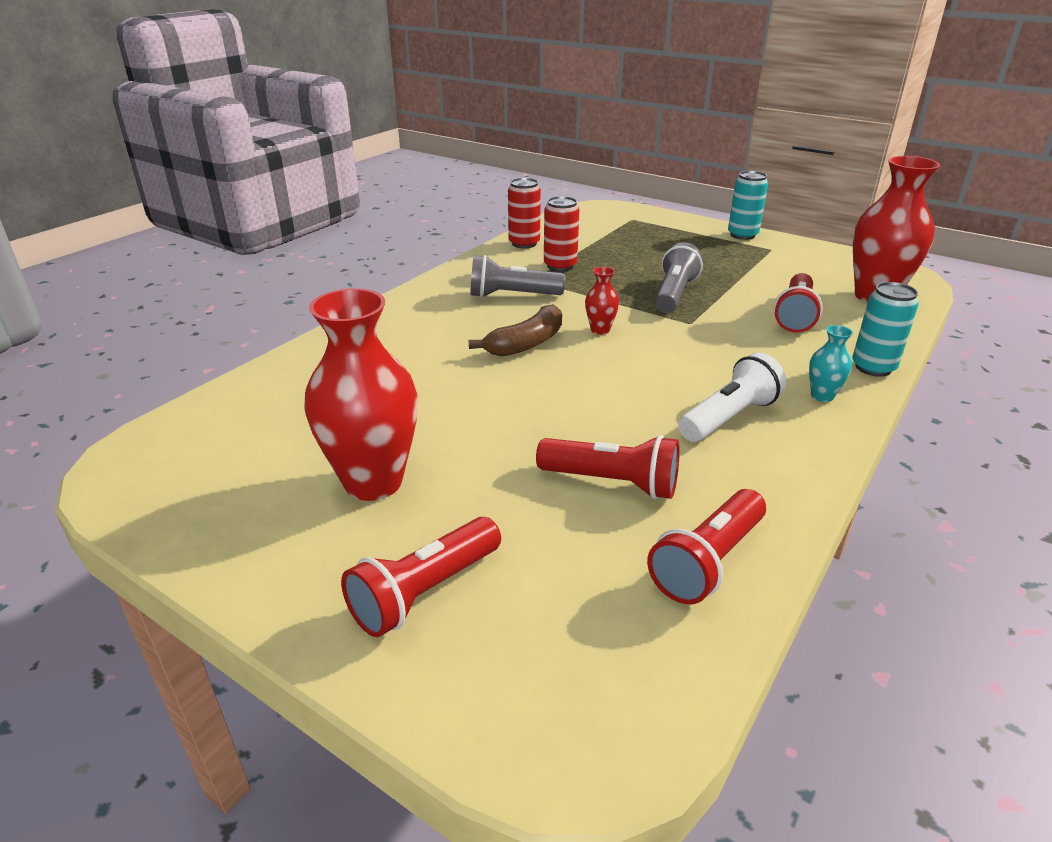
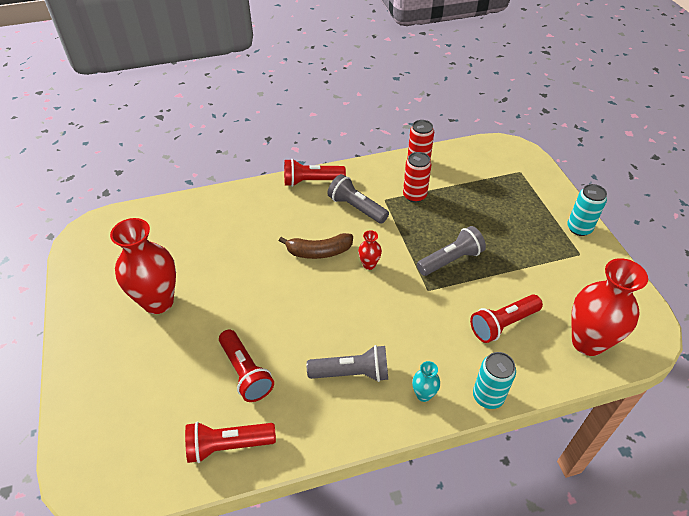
camera: 40 degrees right, 15 degrees up
red flashlight [341,517,501,637] -> red flashlight moved to [284,159,346,187]
white flashlight [678,353,786,442] -> grey flashlight [307,345,388,382]

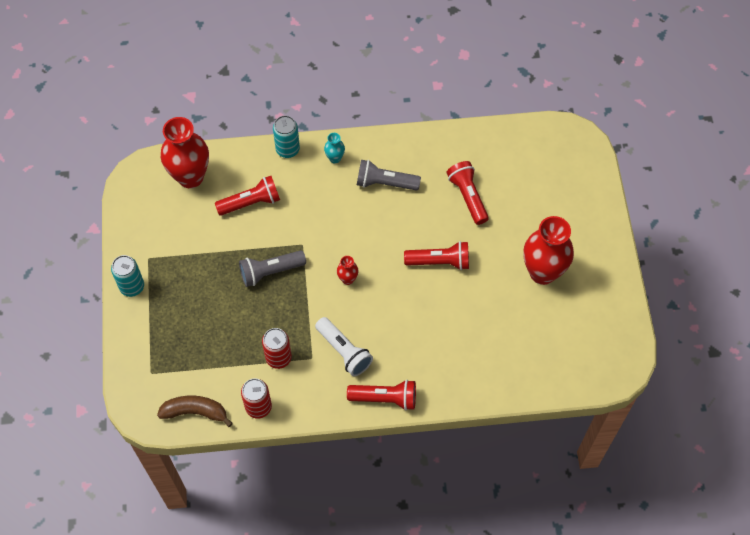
camera: 170 degrees left, 15 degrees up
red flashlight [185,422,276,463] -> red flashlight moved to [404,241,469,270]
brown banana [279,233,353,259] -> brown banana moved to [157,395,233,427]
grey flashlight [327,174,389,224] -> white flashlight [315,317,373,376]

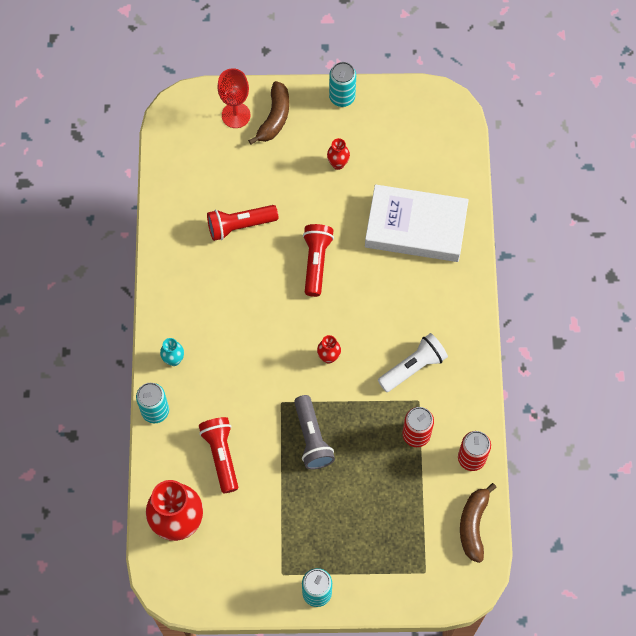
camera: 85 degrees left, 5 degrees up
red flashlight [347,380,416,410] -> none
grey flashlight [357,160,421,191] -> none
red vase [523,216,574,285] -> red vase [327,138,350,170], size x0.44
none -> red goblet [217,68,250,128]
none -> brown banana [248,81,289,144]
none -> turquoise can [329,62,356,107]
none -> white book [365,184,469,262]

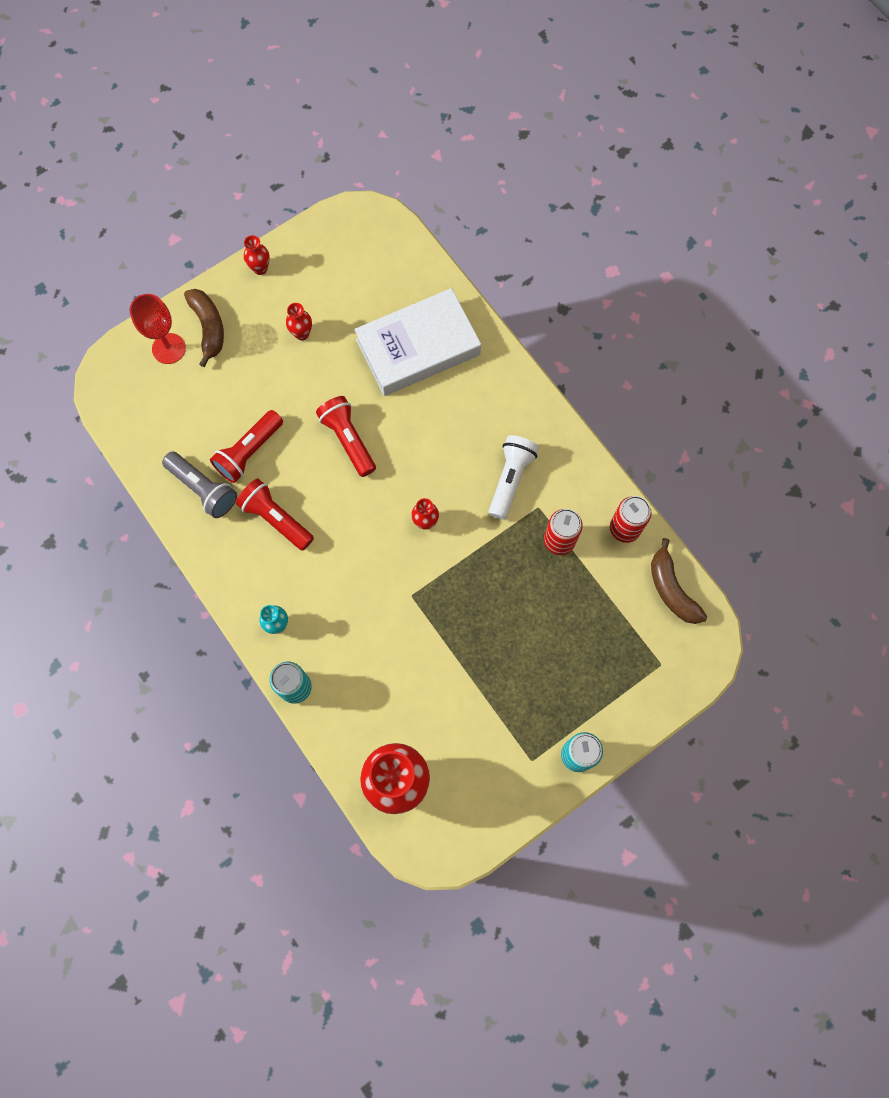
camera: 35 degrees left, 5 degrees up
red flashlight [199,417,238,493] -> red flashlight moved to [236,479,314,551]
grey flashlight [294,395,335,469] -> grey flashlight moved to [162,452,237,518]
turquoise can [329,62,356,107] -> red vase [244,235,270,275]

